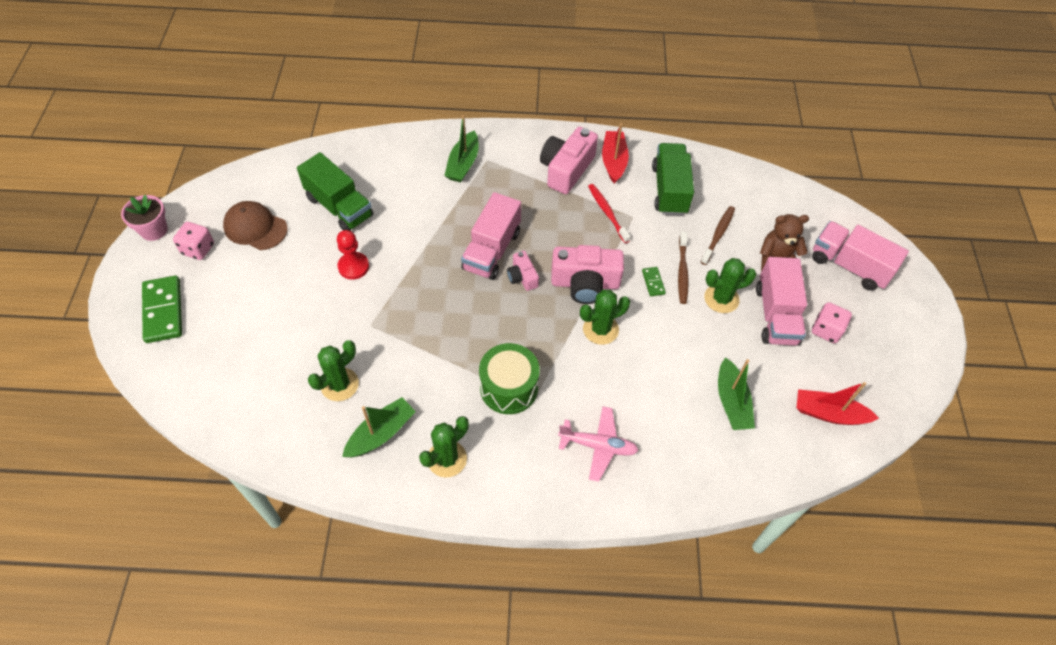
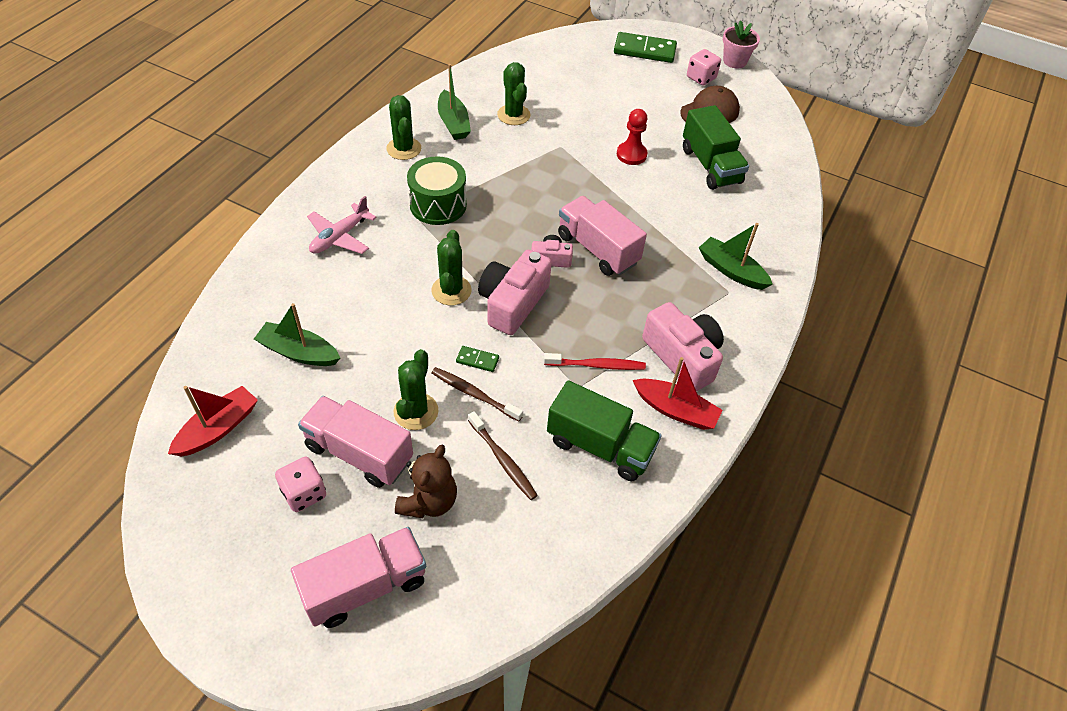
camera: 115 degrees right, 5 degrees down
green truck [297,152,373,231] -> green truck turned 90 degrees counterclockwise [683,105,749,190]

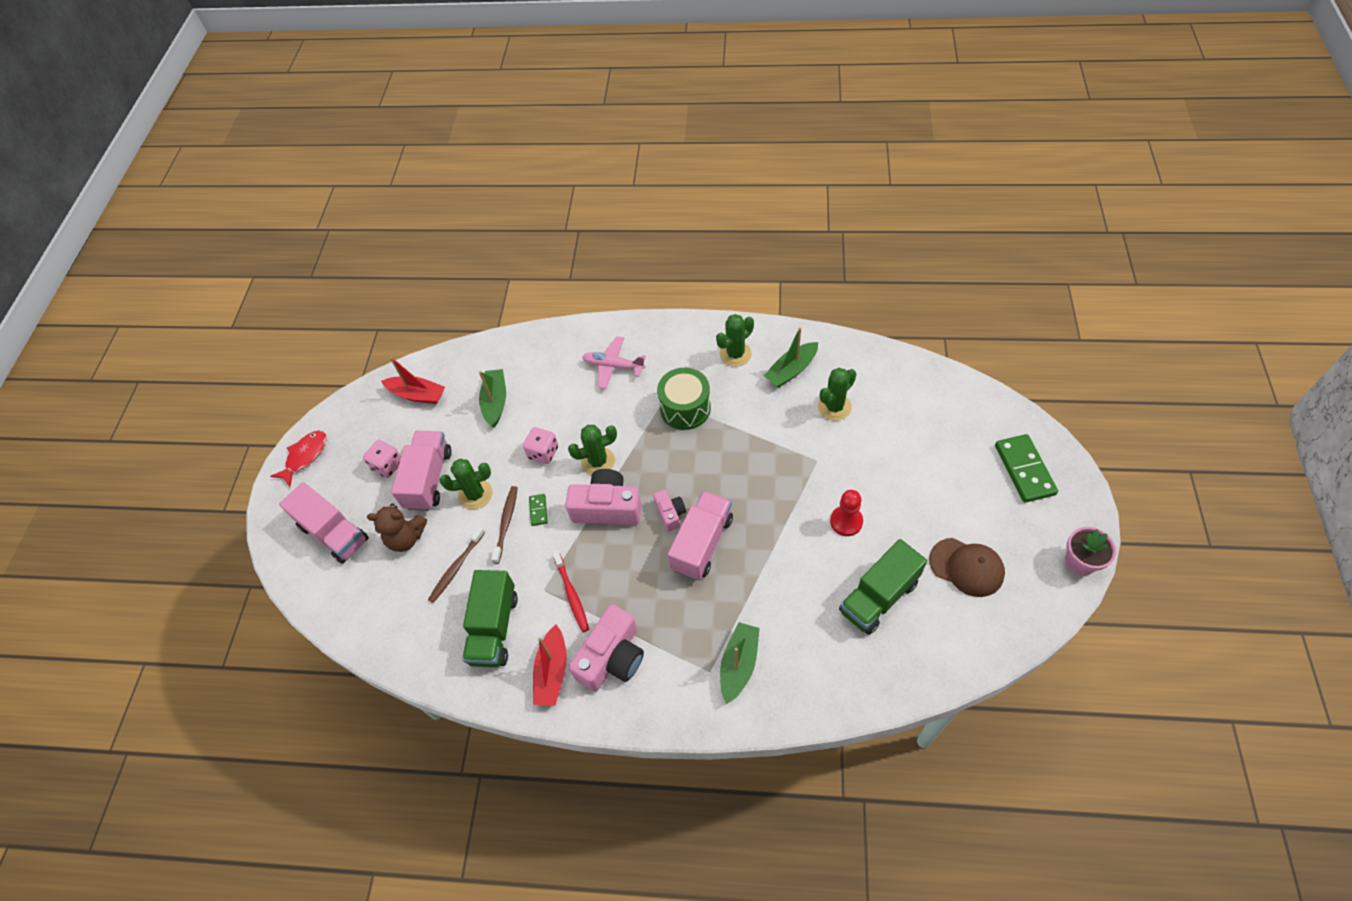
camera: 75 degrees right, 5 degrees up
pink dice [687,49,721,85] -> pink dice moved to [523,427,558,464]
none -> red fish [270,431,327,487]

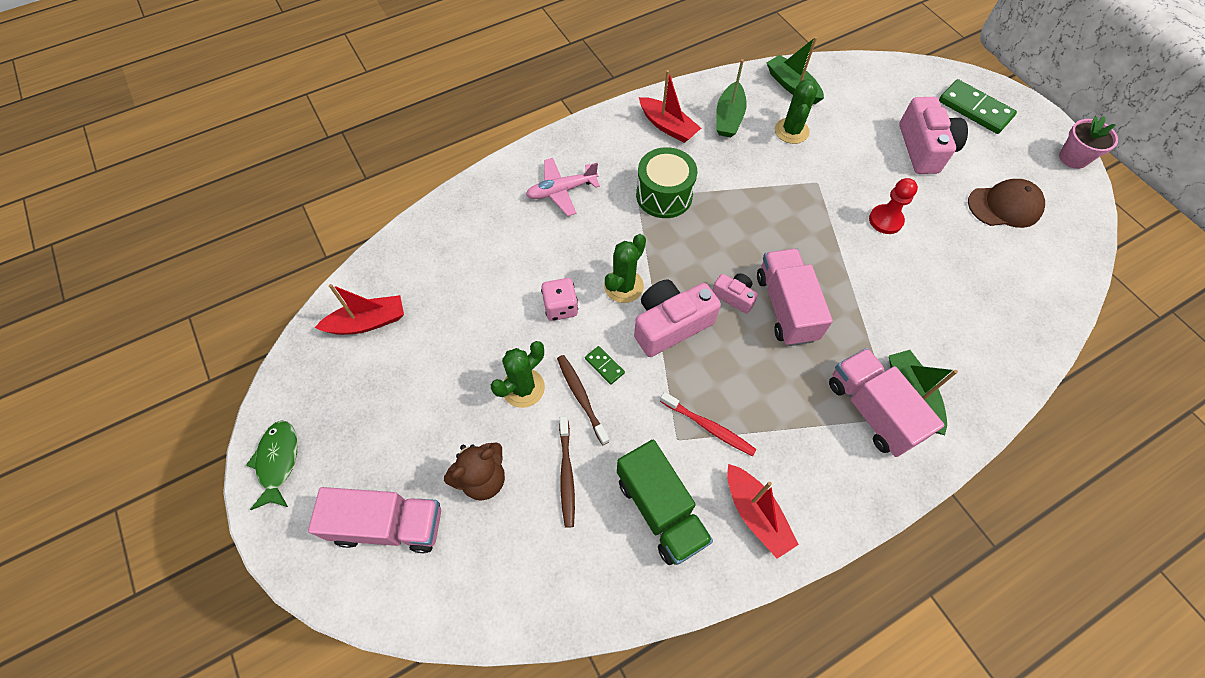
camera: 40 degrees left, 5 degrees up
red fish [270,431,327,487] -> green fish [246,420,298,510]
pink dice [363,440,401,478] -> none
pink truck [391,431,451,511] -> pink truck moved to [829,348,945,457]
green boat [479,369,506,427] -> green boat moved to [767,37,824,104]
pink camera [569,604,644,692] -> pink camera moved to [899,97,968,174]
green cactus [716,314,754,367] -> red boat [639,70,701,143]
green truck [839,539,927,635] -> none

